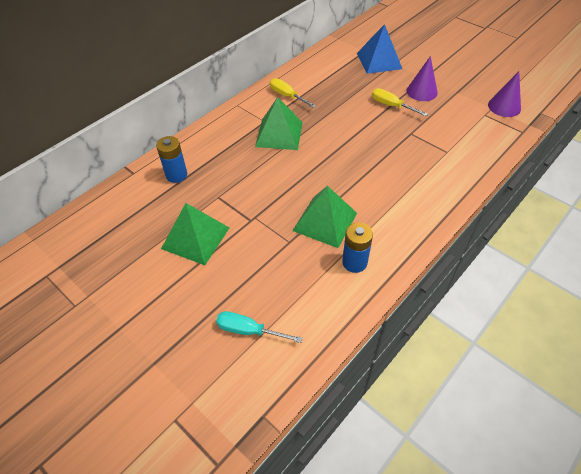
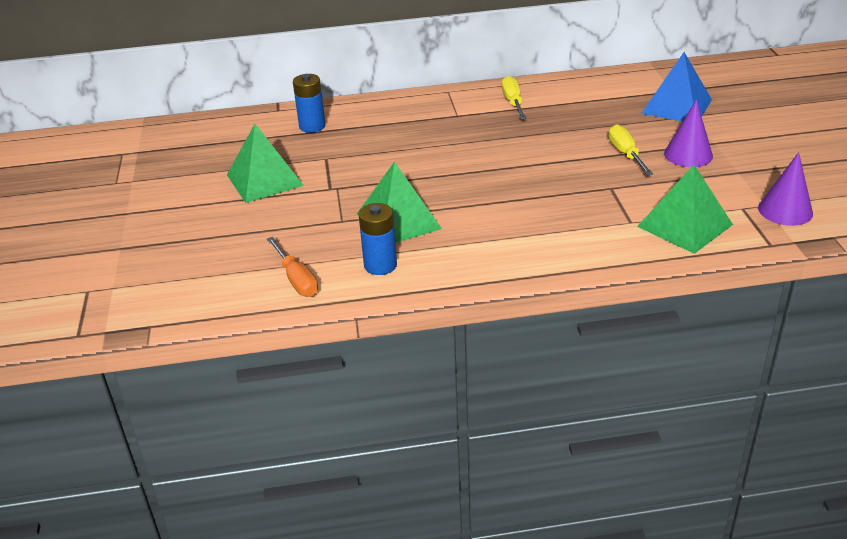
camera: 40 degrees right, 15 degrees down
turquoise screwdriver [216,311,303,343] -> none
green pyramid [255,97,303,150] -> green pyramid moved to [637,165,733,254]
none -> orange screwdriver [267,237,318,297]

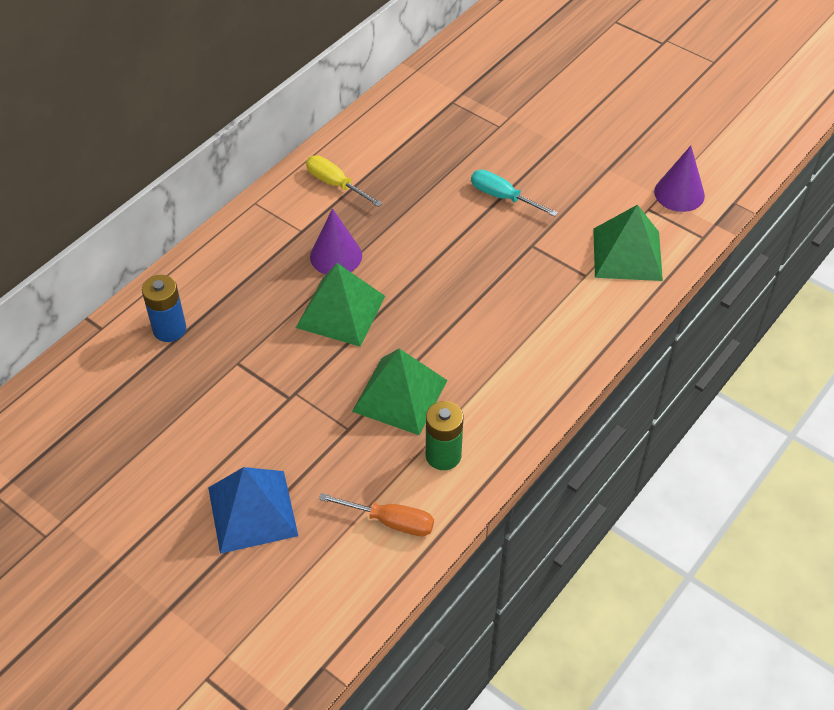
camera: 45 degrees left, 15 degrees up
green pyramid [227,124,304,203] -> green pyramid moved to [296,263,385,346]
blue battery [359,203,397,275] -> green battery [426,401,463,470]
yellow screwdriver [608,124,653,175] -> turquoise screwdriver [471,170,558,217]
blue pyramid [641,52,712,122] -> blue pyramid moved to [208,467,298,554]
purple cone [664,99,713,167] -> purple cone moved to [310,208,362,274]

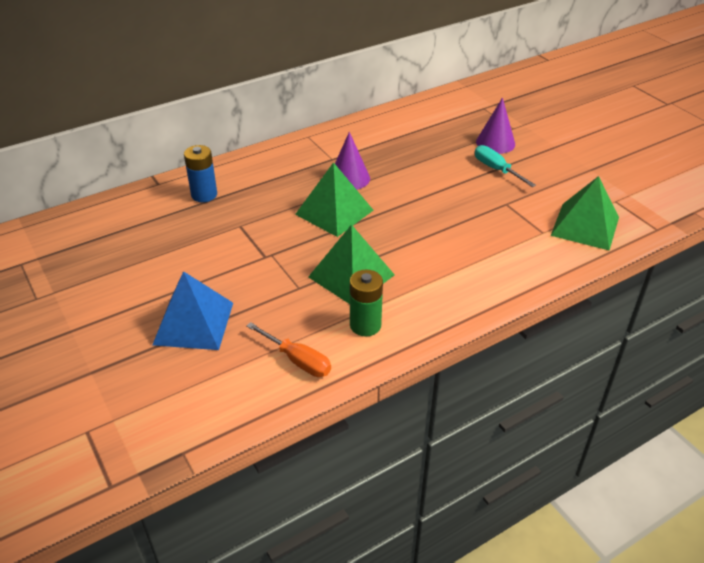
camera: 20 degrees right, 10 degrees down
yellow screwdriver [306,155,383,207] -> none
purple cone [654,146,705,212] -> purple cone moved to [476,98,515,154]

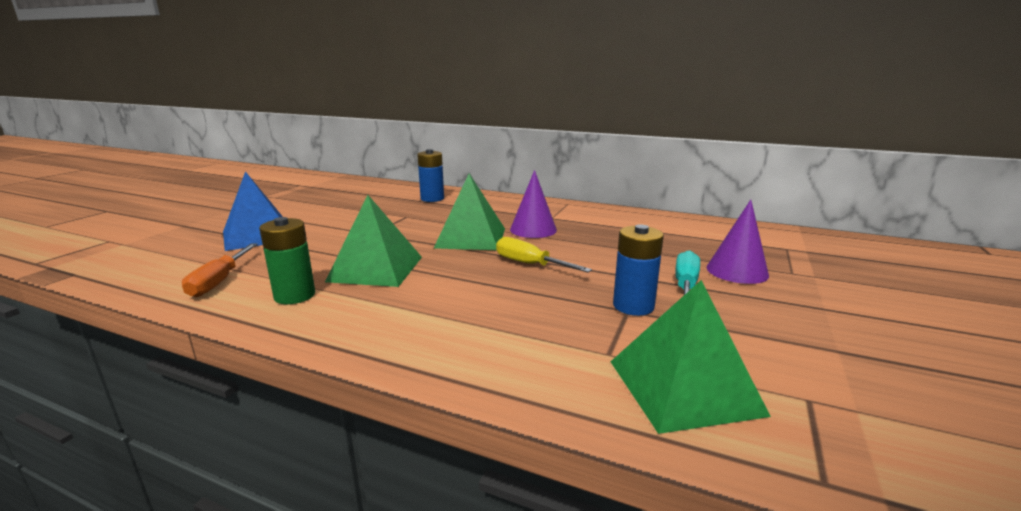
camera: 55 degrees right, 20 degrees down
none -> yellow screwdriver [496,237,592,273]
none -> blue battery [613,224,664,316]

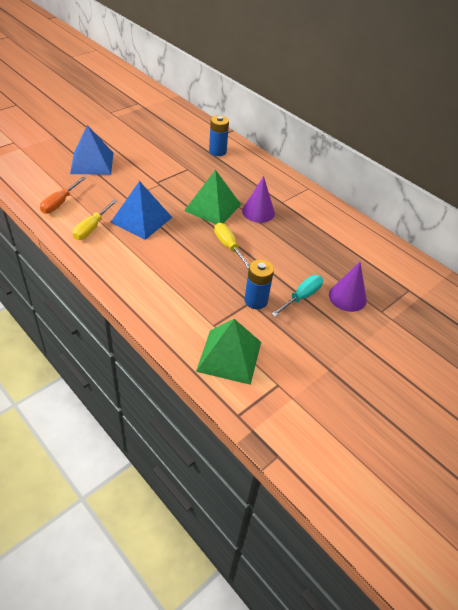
camera: 20 degrees right, 25 degrees up
green battery [259,217,315,304] -> yellow screwdriver [73,200,117,240]
green pyramid [325,195,422,287] -> blue pyramid [111,181,172,240]

